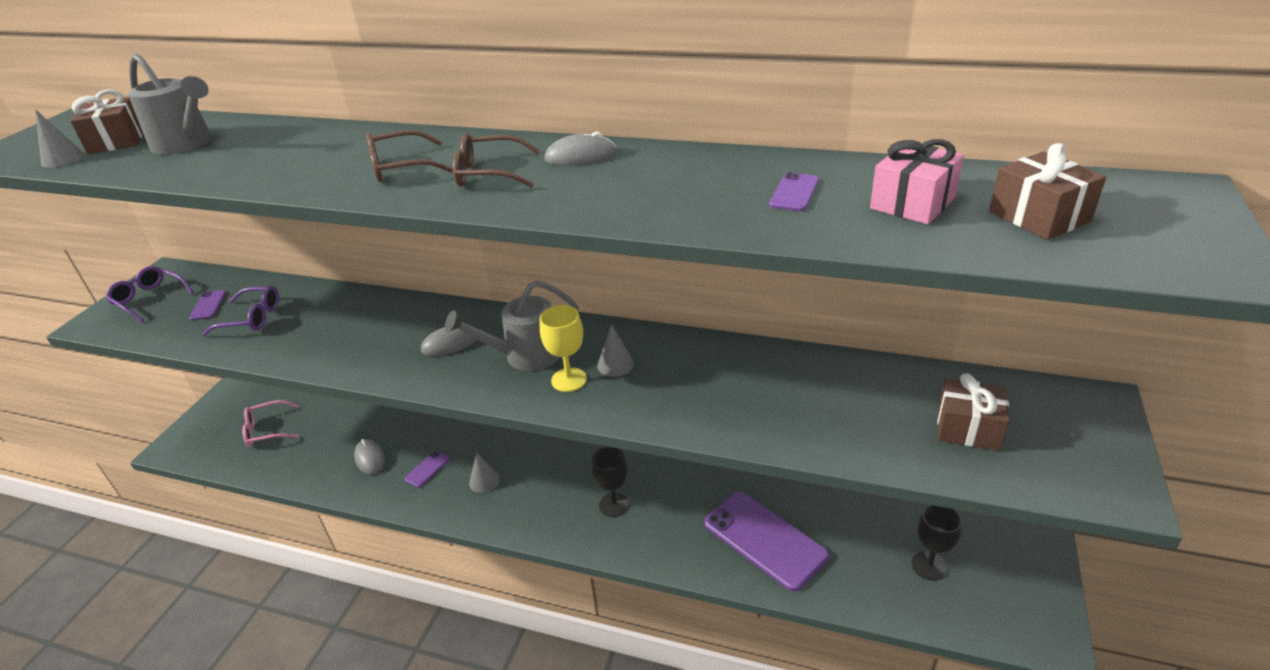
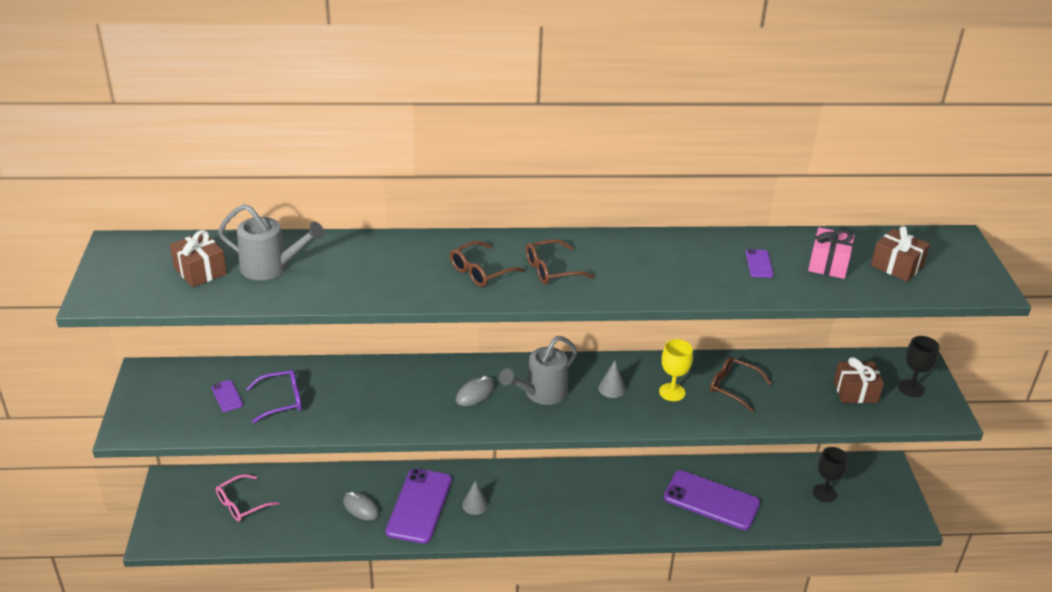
camera: 25 degrees left, 0 degrees up
grey cone [35,109,84,168] -> none
purple glasses [105,266,194,322] -> none
purple phone [404,451,450,488] -> purple phone [386,468,452,544], size x2.33
yellow goblet [539,305,587,392] -> yellow goblet moved to [659,339,693,401]
grey mouse [544,132,616,165] -> none
black goblet [591,447,629,517] -> black goblet moved to [898,336,939,397]
none -> brown glasses [710,357,772,412]

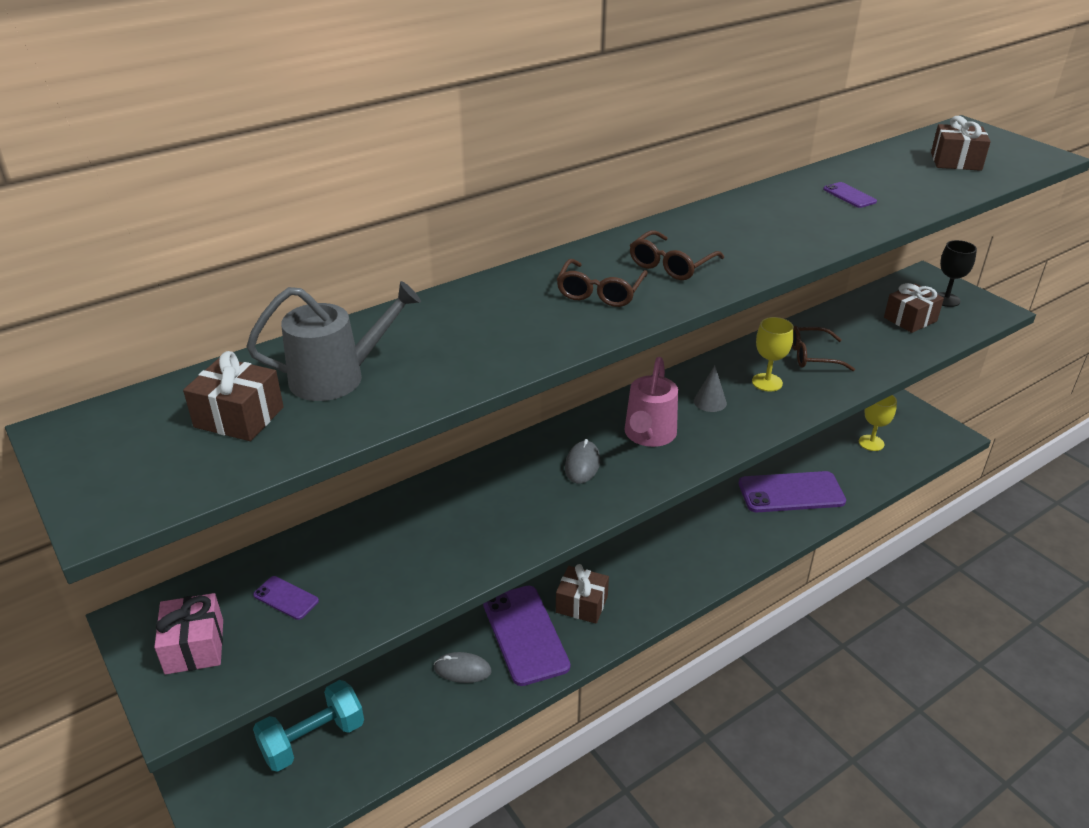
camera: 30 degrees left, 0 degrees up
pink glasses [216,474,279,521] -> turquoise dumbbell [253,680,364,772]
purple glasses [246,370,302,423] -> none
grey cone [462,481,488,515] -> brown gift [556,564,609,624]
grey watering can [499,336,577,405] -> pink watering can [624,357,678,447]
pink gift [808,227,855,279] -> pink gift moved to [154,593,223,675]
black goblet [813,447,848,502] -> yellow goblet [859,395,897,451]

